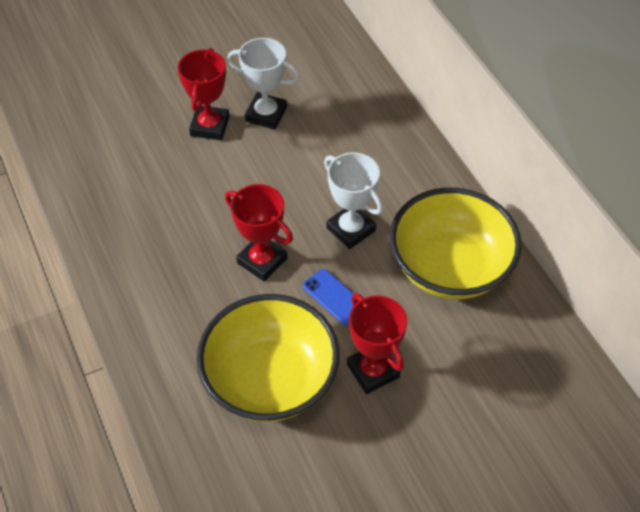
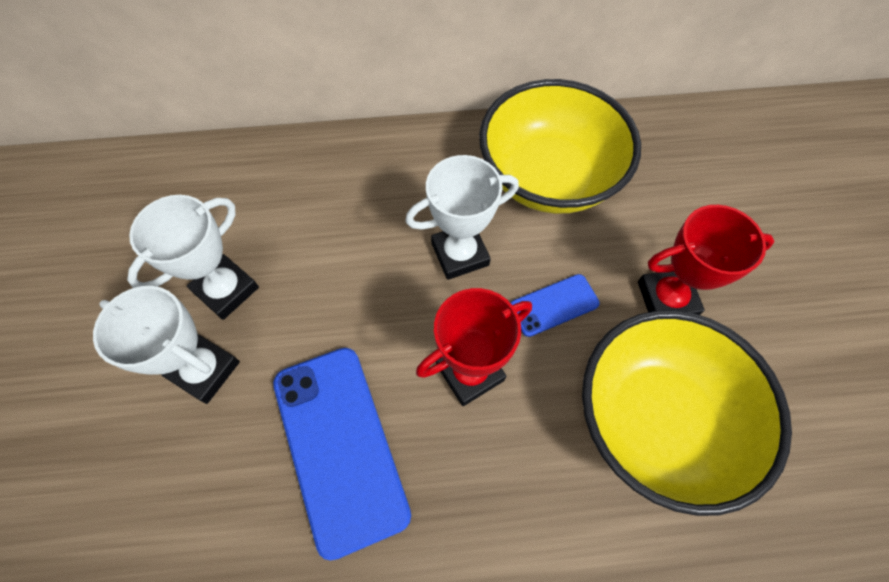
camera: 70 degrees left, 10 degrees up
red trophy [178,48,230,140] -> white trophy [93,286,240,404]
none -> blue phone [273,348,411,561]

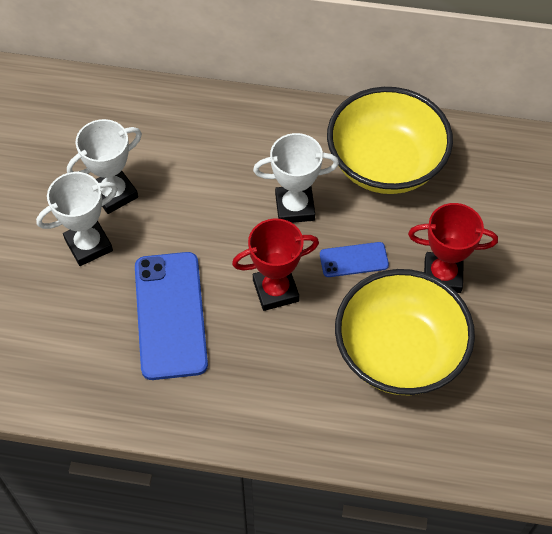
camera: 15 degrees right, 5 degrees down
white trophy [93,286,240,404] -> white trophy turned 75 degrees counterclockwise [36,172,118,266]

